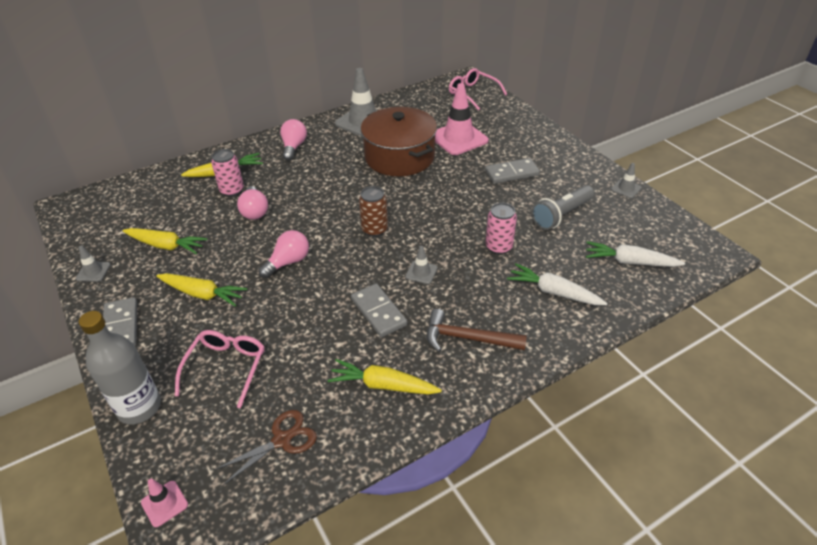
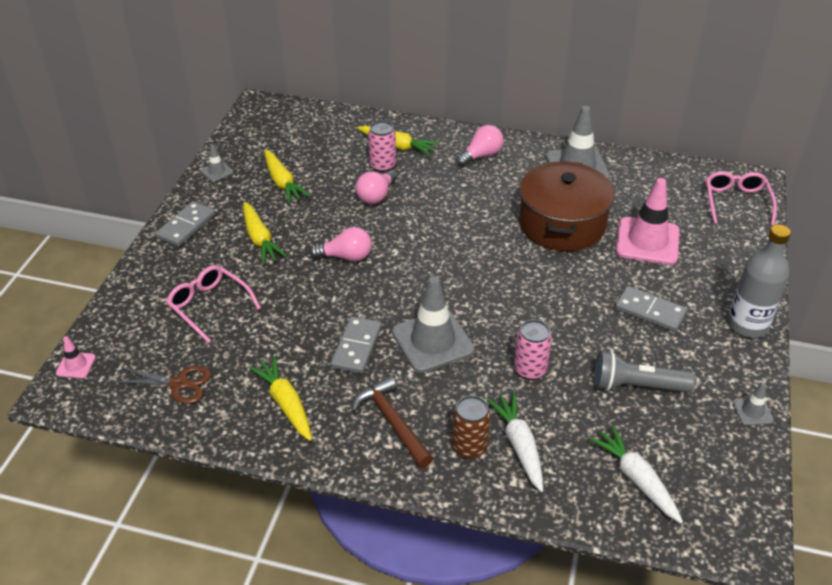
camera: 45 degrees right, 0 degrees up
grey bottle [79,311,161,424] -> grey bottle moved to [727,225,791,338]
pink glasses [175,330,265,408] -> pink glasses turned 105 degrees counterclockwise [166,265,261,343]
brown can [359,186,388,237] -> brown can moved to [452,396,491,459]
grey traffic cone [405,246,438,284] -> grey traffic cone [392,276,475,373], size x2.16

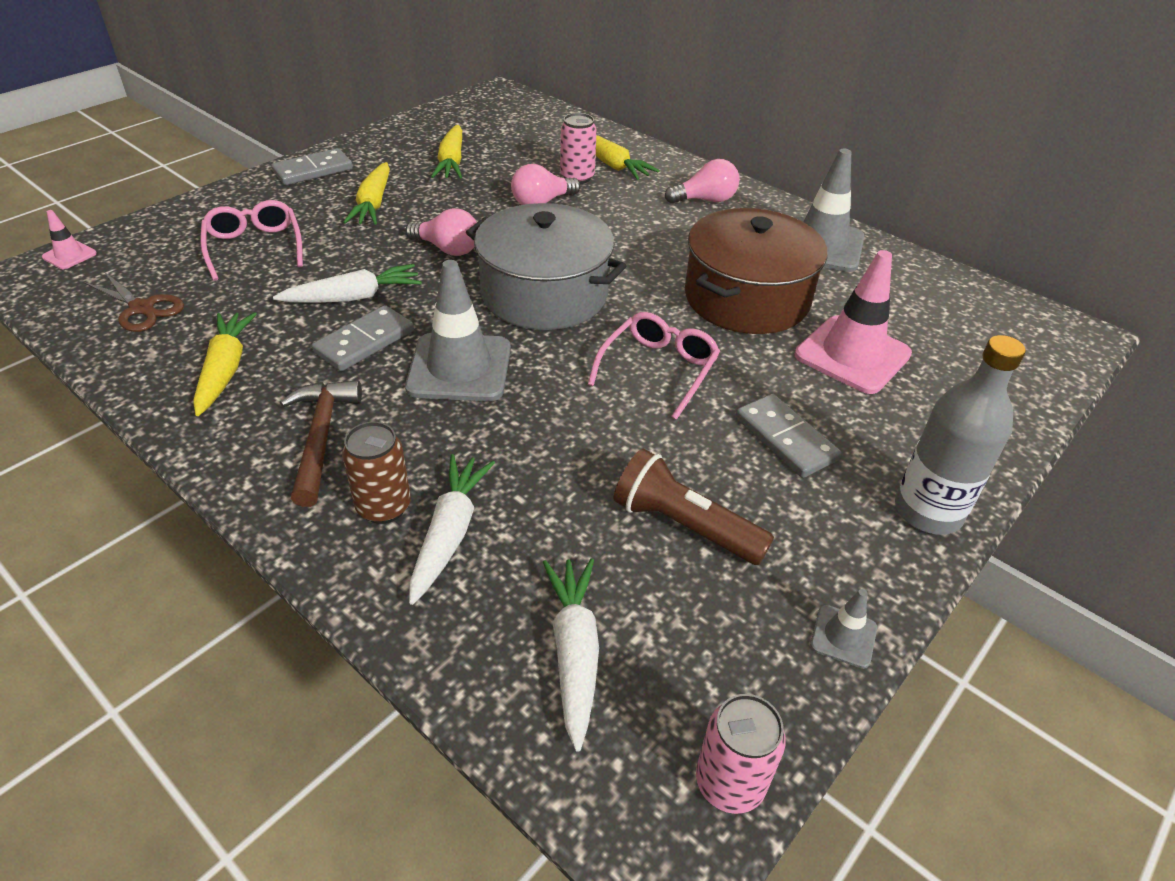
camera: 25 degrees right, 0 degrees up
grey traffic cone [201,144,234,182] -> none
pink can [514,320,552,380] -> pink can moved to [696,694,786,814]
grey flashlight [594,351,695,393] -> brown flashlight [613,449,774,565]
pink glasses [706,171,777,226] -> pink glasses moved to [588,312,720,420]
none -> white carrot [273,264,422,303]
none -> grey pot [466,203,626,330]

